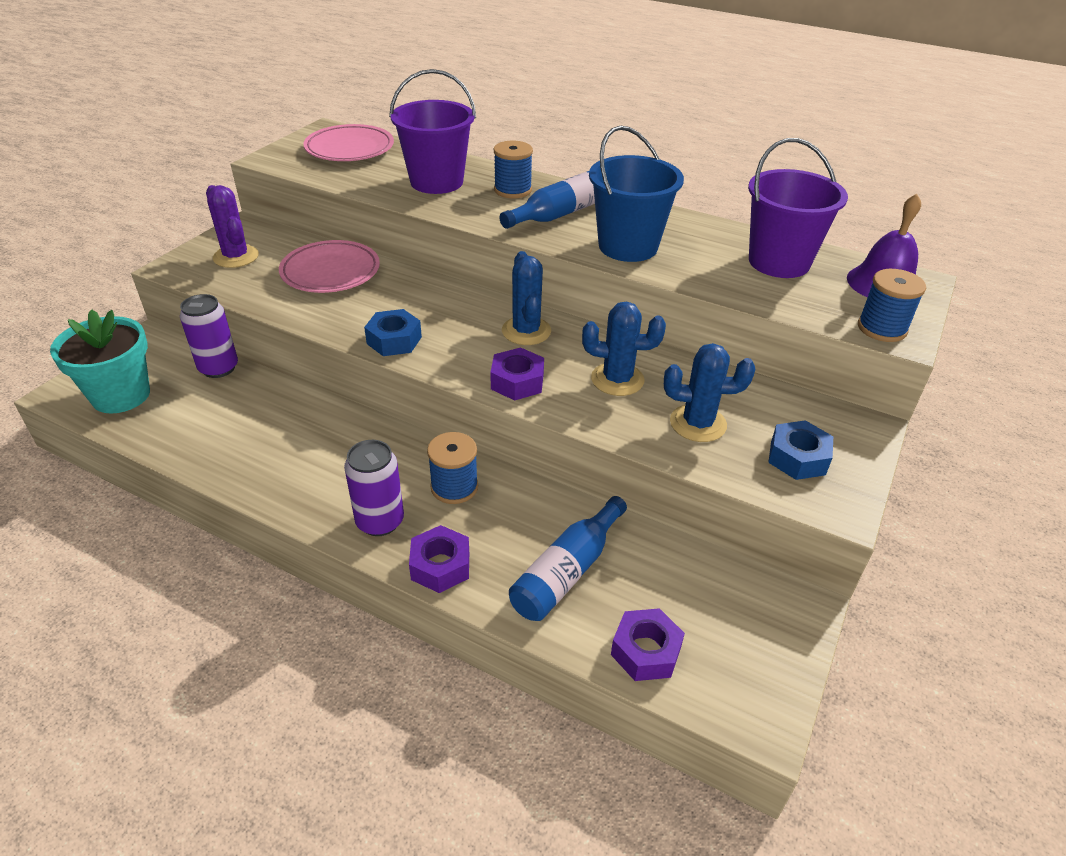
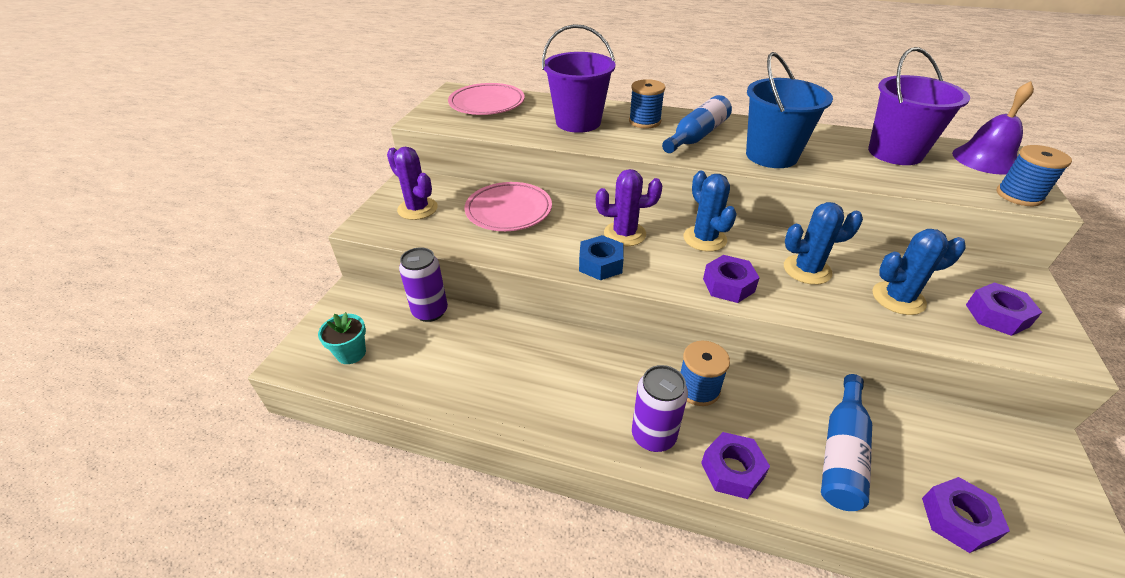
camera: 10 degrees left, 0 degrees up
turquoise flower pot [50,309,150,413] -> turquoise flower pot [318,312,366,364], size x0.55
blue nut [768,420,833,480] -> purple nut [966,282,1042,336]
none -> purple cactus [596,169,662,246]

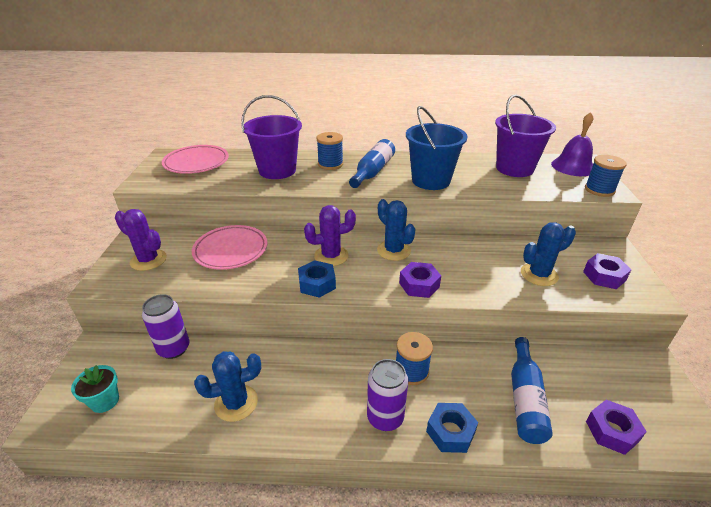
camera: 15 degrees left, 5 degrees down
purple nut [701,432,770,499] -> blue nut [426,403,478,453]
blue cactus [784,202,863,285] -> blue cactus moved to [194,351,261,422]

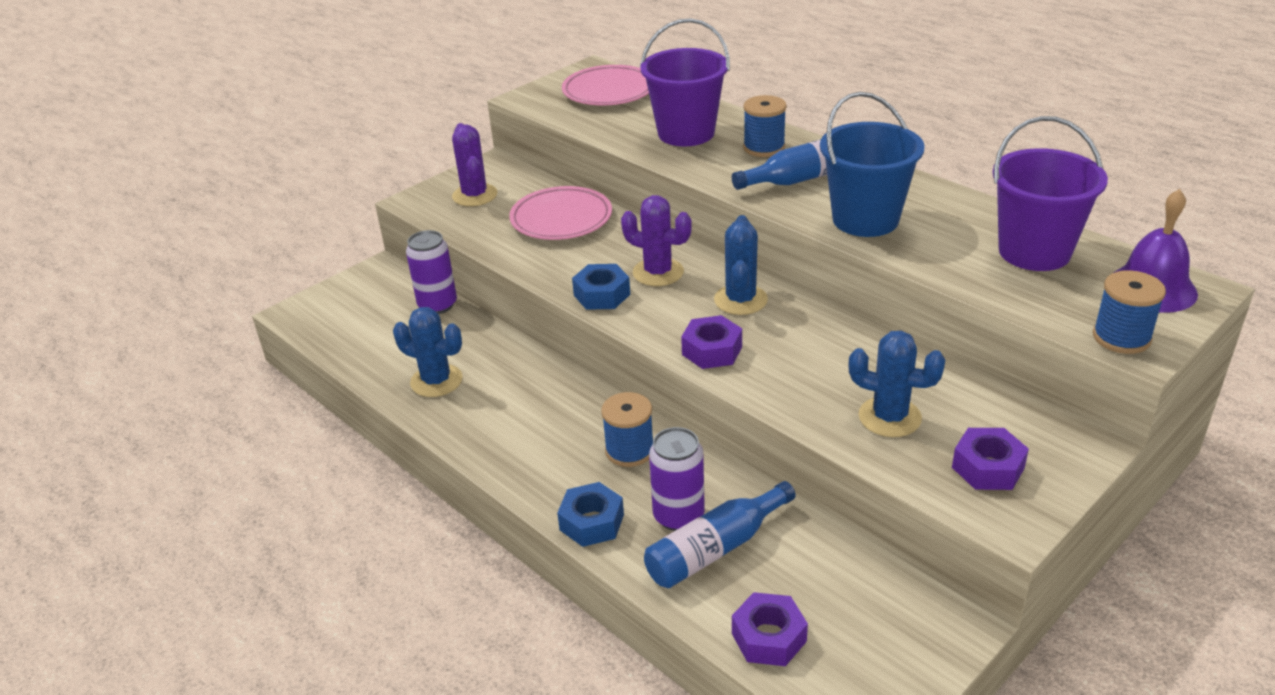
camera: 45 degrees right, 0 degrees up
turquoise flower pot [71,365,119,413] -> none
purple can [367,359,408,431] -> purple can moved to [649,427,705,531]

